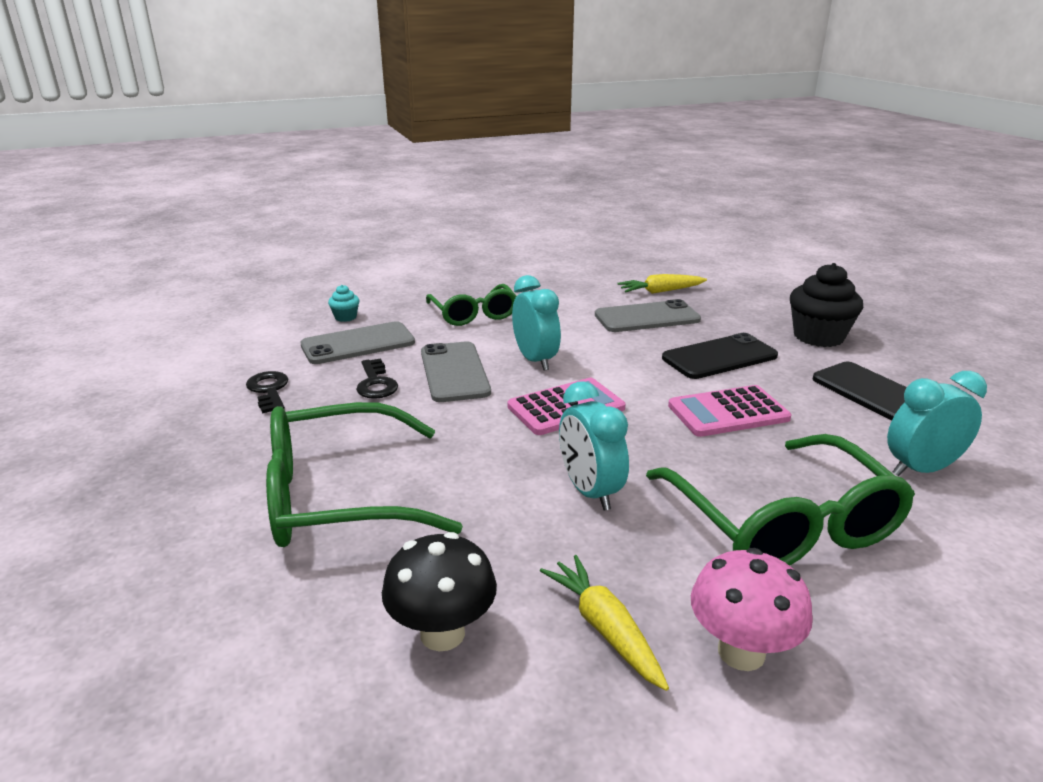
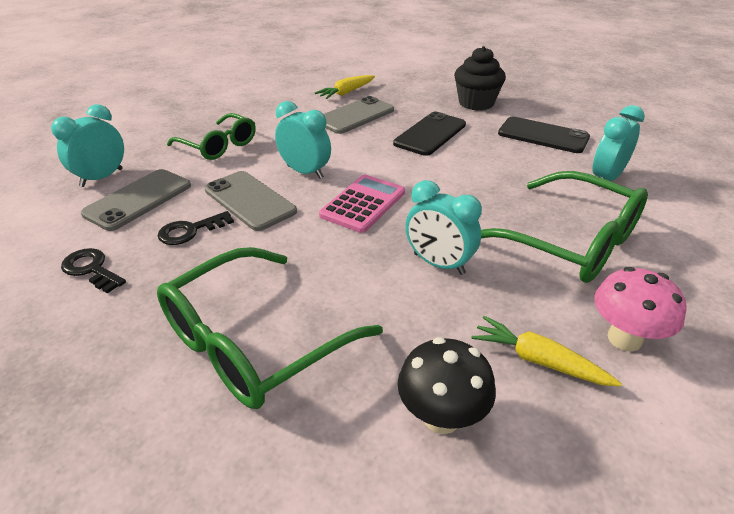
camera: 30 degrees left, 10 degrees up
turquoise cupcake [328,285,360,322] -> turquoise clock [51,104,124,187]
black key [356,358,398,399] -> black key turned 105 degrees clockwise [158,211,234,245]
pink calculator [668,385,791,437] -> none

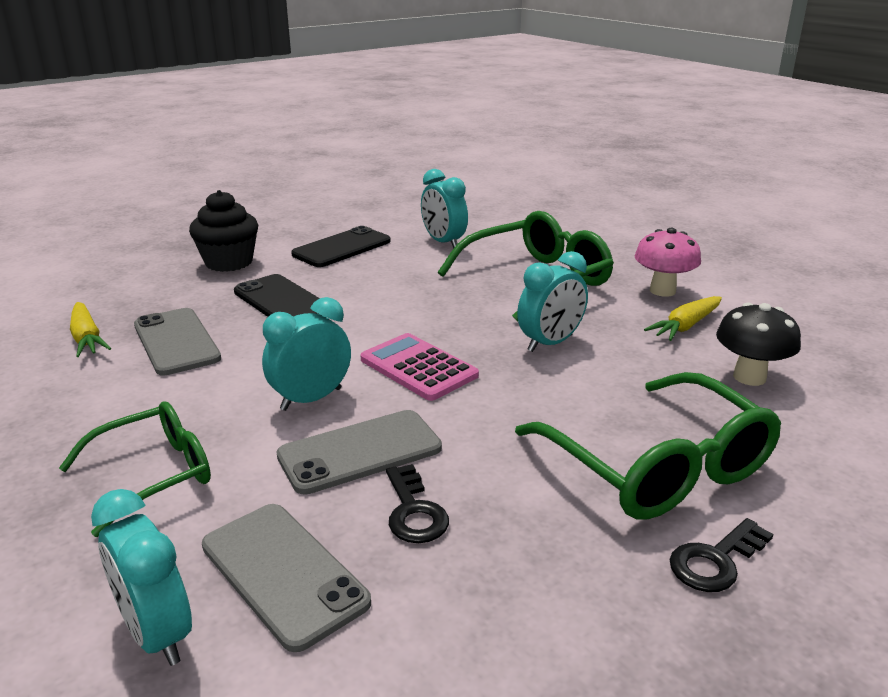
camera: 75 degrees left, 10 degrees down
black key [61,248,126,293] -> black key moved to [669,518,773,592]

